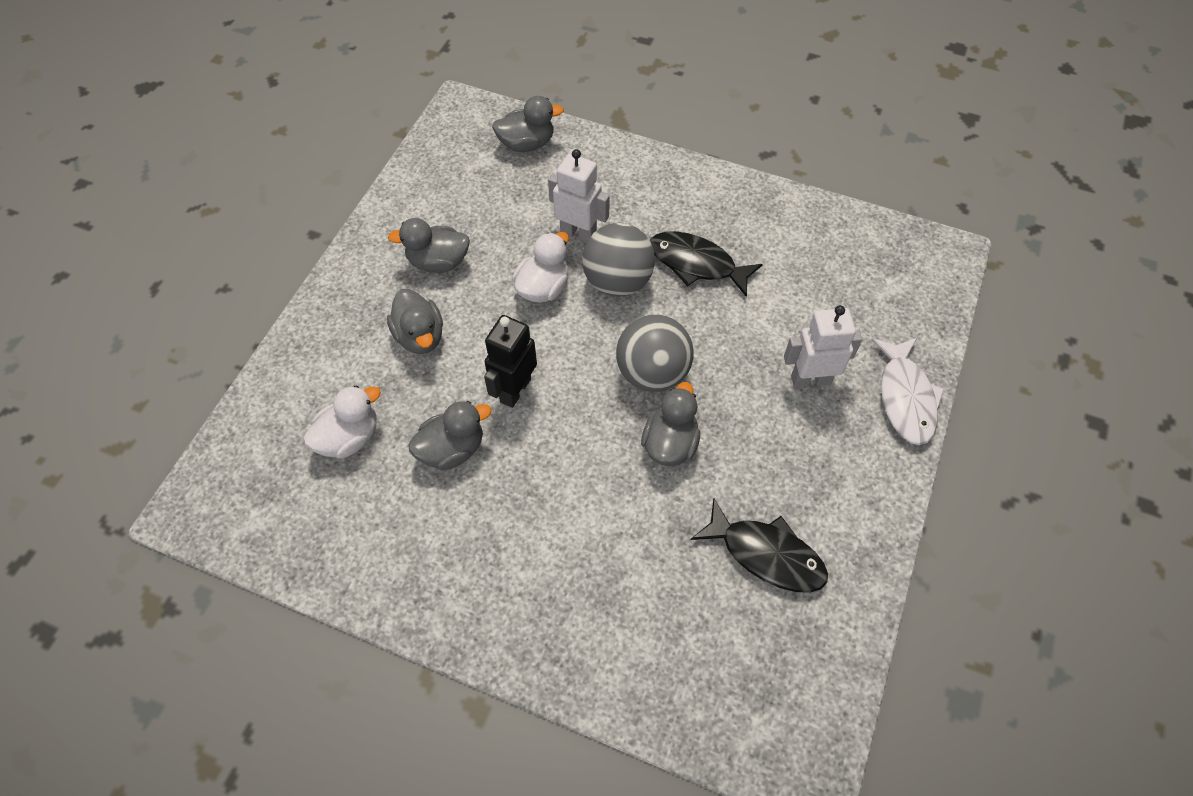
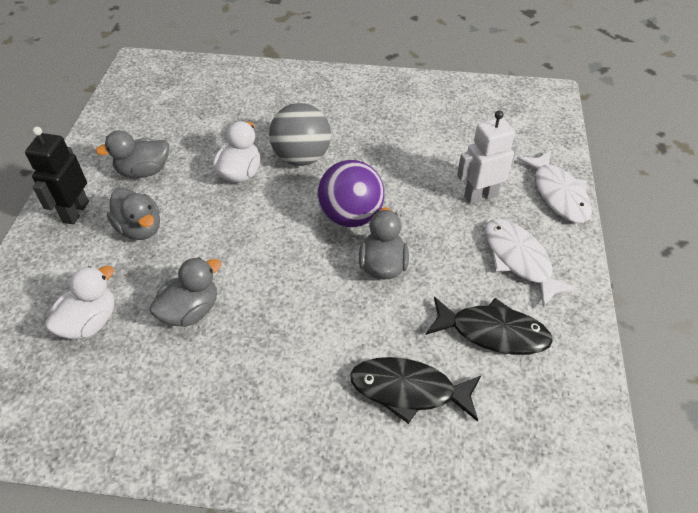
camera: 15 degrees left, 10 degrees down
black robot [484,315,537,408] -> black robot moved to [25,127,89,225]
grey duck [492,96,564,152] -> none
white robot [548,149,610,243] -> none
grey ball [616,314,694,392] -> purple ball [317,160,385,227]
black fish [650,231,763,297] -> black fish moved to [350,357,481,424]
none -> white fish [485,219,578,307]

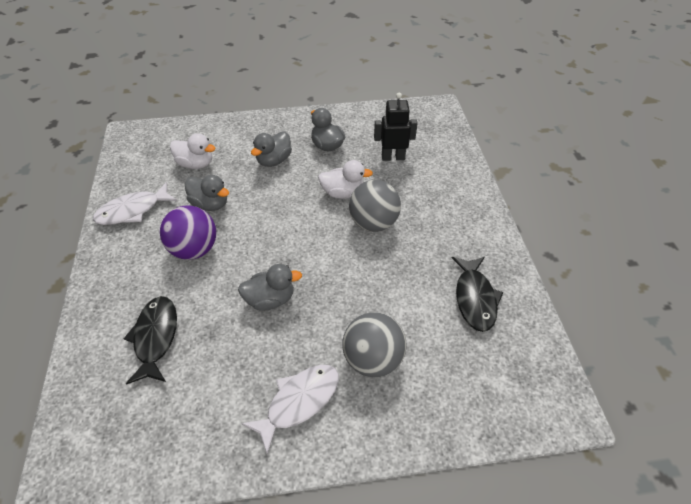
camera: 75 degrees right, 0 degrees up
black robot [25,127,89,225] -> black robot moved to [374,93,418,161]
purple ball [317,160,385,227] -> purple ball moved to [160,205,216,260]
black fish [426,297,553,355] -> black fish moved to [452,257,504,332]
white robot [457,110,518,204] -> grey ball [342,312,406,377]
white fish [517,150,592,223] -> white fish moved to [93,182,177,225]

